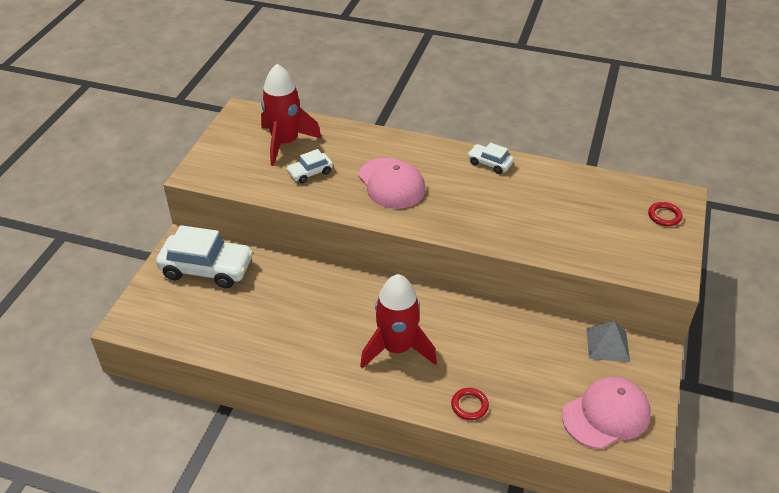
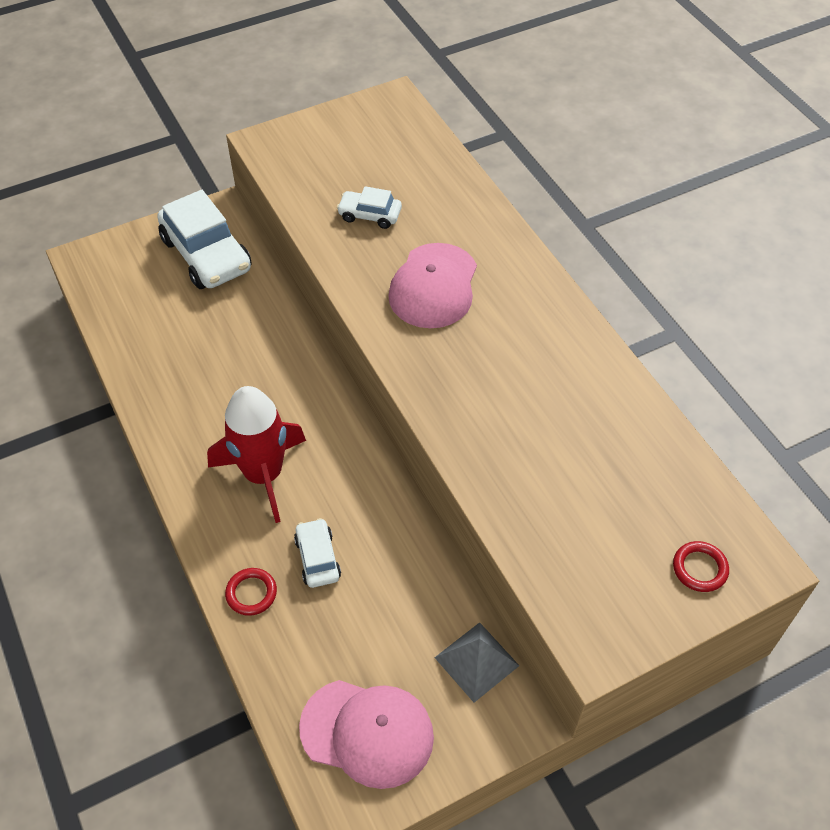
camera: 45 degrees right, 10 degrees up
red rocket [261,64,322,166] -> none
white car [468,143,514,174] -> white car moved to [294,518,341,588]

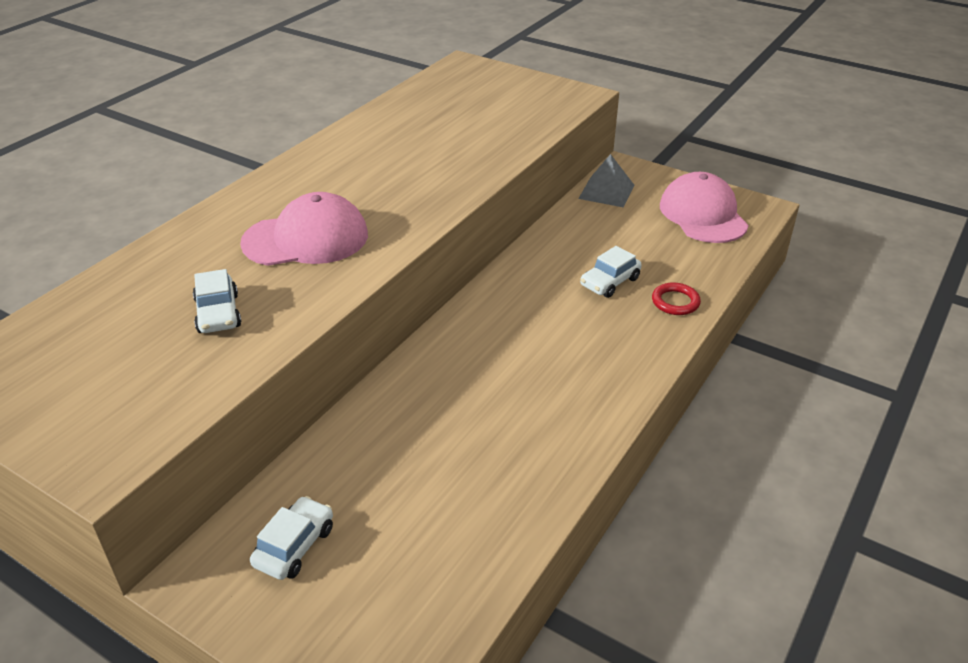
camera: 120 degrees left, 15 degrees down
white car [157,190,252,289] -> white car [250,496,333,580], size x0.51
red rocket [207,386,306,523] -> none
red ring [673,541,729,592] -> none

